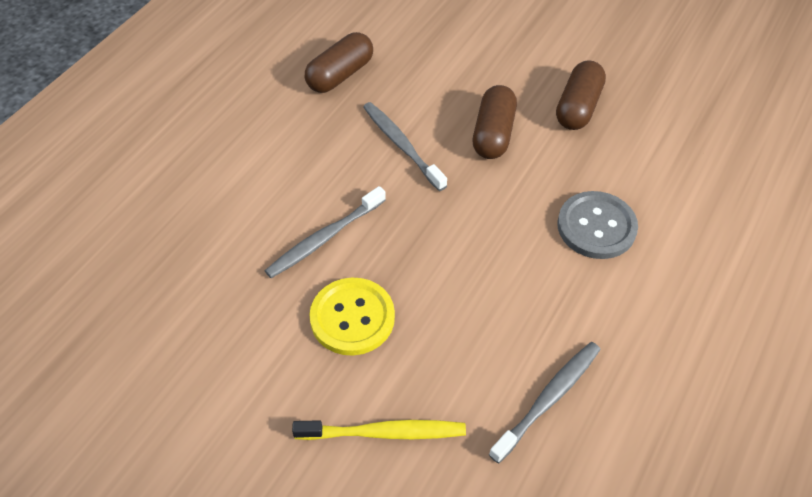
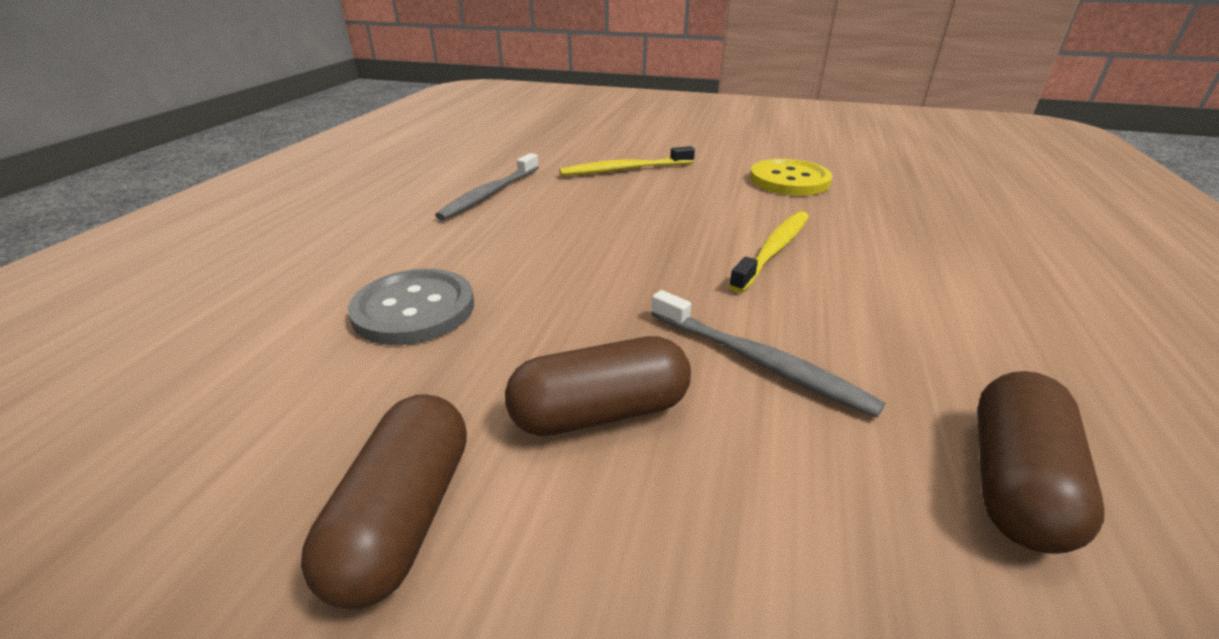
camera: 165 degrees right, 20 degrees down
grey toothbrush [265,186,386,278] -> yellow toothbrush [729,211,809,293]
yellow button [310,278,395,356] -> yellow button moved to [750,159,832,195]
brown capsule [473,85,517,159] -> brown capsule turned 75 degrees clockwise [505,336,691,436]

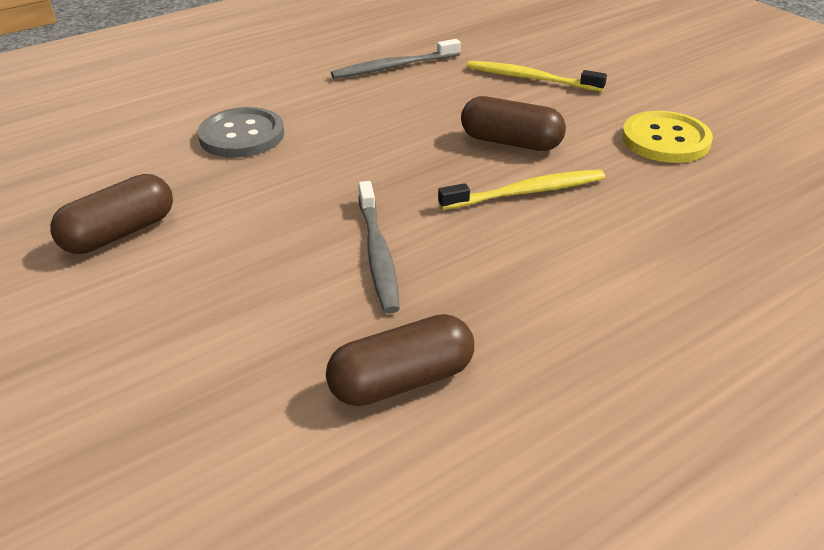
camera: 40 degrees right, 5 degrees up
brown capsule [505,336,691,436] -> brown capsule moved to [461,96,566,151]

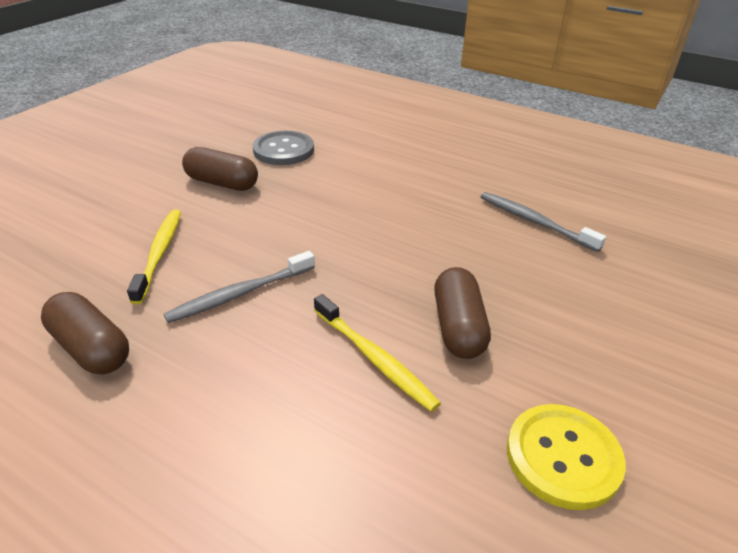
camera: 65 degrees right, 0 degrees up
grey button [198,107,284,158] -> grey button moved to [253,131,314,165]
yellow toothbrush [467,61,607,92] -> yellow toothbrush moved to [127,210,181,304]

